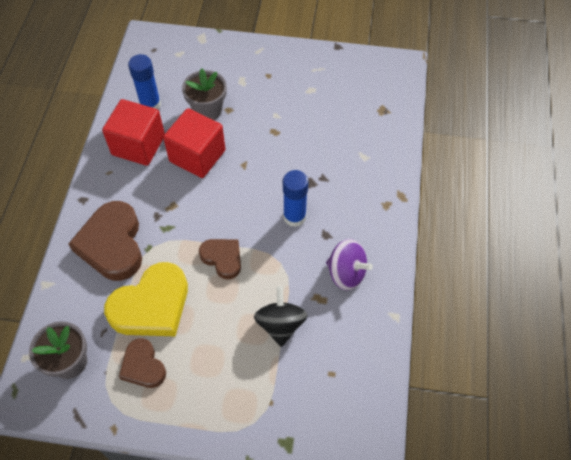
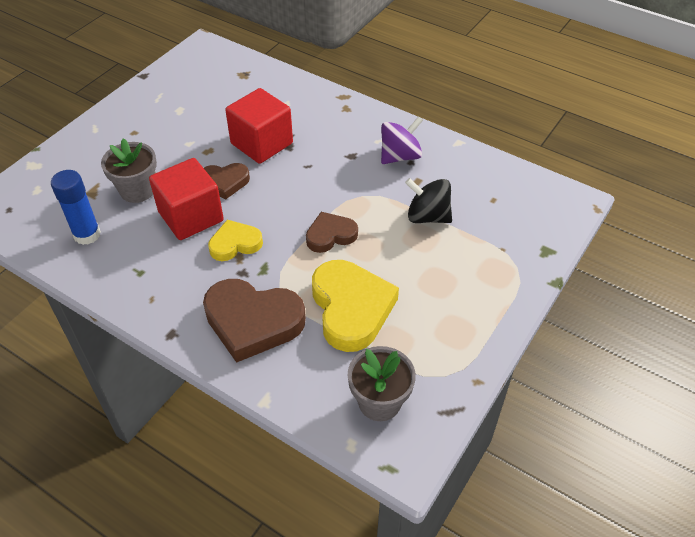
camera: 65 degrees left, 10 degrees down
red cube [102,99,165,166] -> red cube moved to [225,88,293,164]
brown heart [119,338,166,388] -> brown heart moved to [204,163,250,200]
blue glue stick [283,170,308,227] -> none
none -> yellow heart [208,220,263,261]

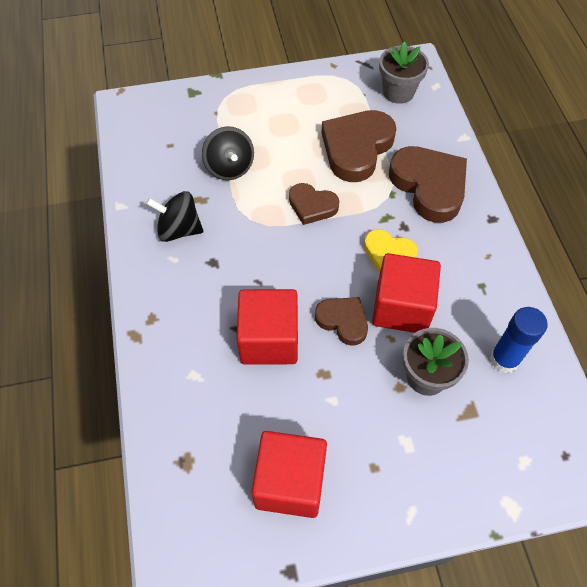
camera: 135 degrees left, 10 degrees up
yellow heart [312,260,399,352] -> brown heart [322,110,396,182]
purple spinning top [381,116,423,164] -> black spinning top [146,191,203,242]
none -> red cube [251,431,327,518]

